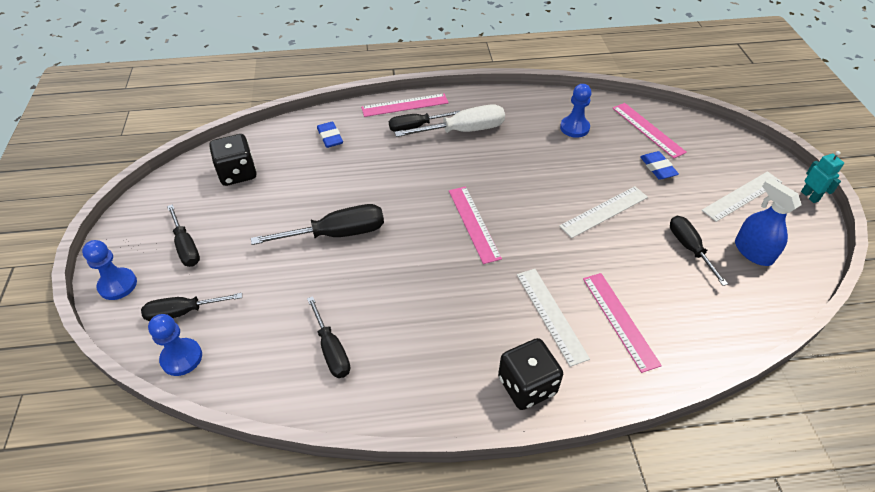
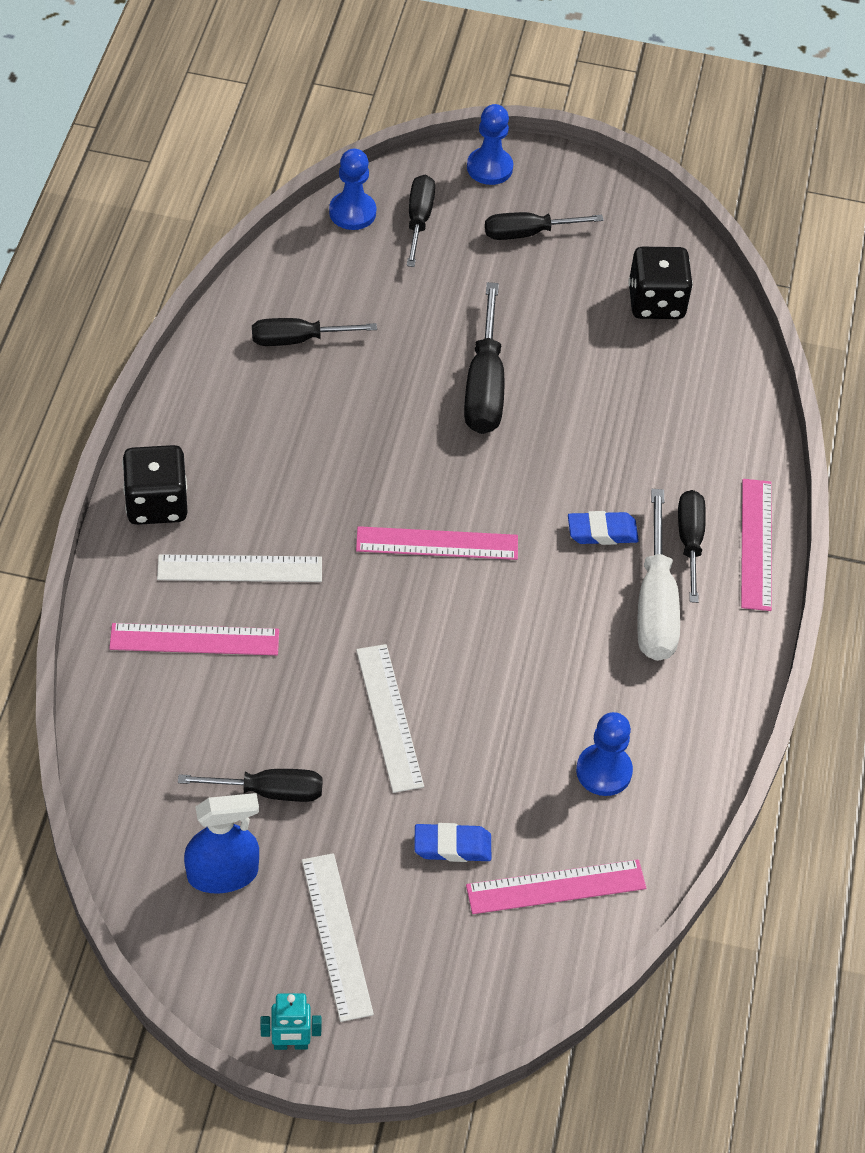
camera: 105 degrees right, 5 degrees up
blue eraser [317,122,343,148] -> blue eraser moved to [568,511,639,545]

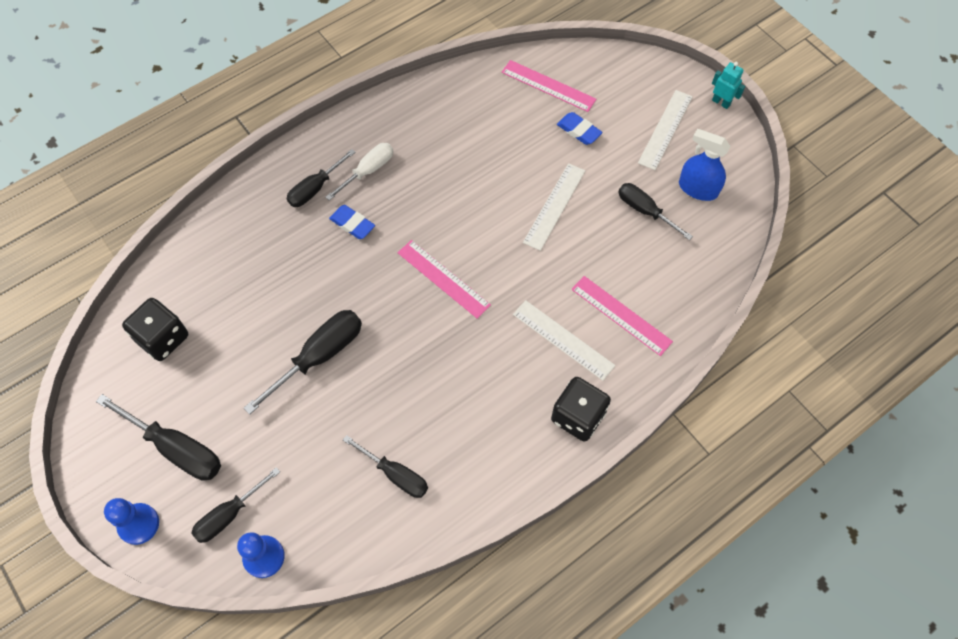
camera: 135 degrees left, 10 degrees up
black screwdriver [485,212,604,240] -> black screwdriver [96,394,221,480], size x1.50
blue pawn [576,712,633,796] -> none
white screwdriver [637,489,680,661] -> white screwdriver [326,143,393,200], size x0.67
pink ruler [741,479,772,611] -> none

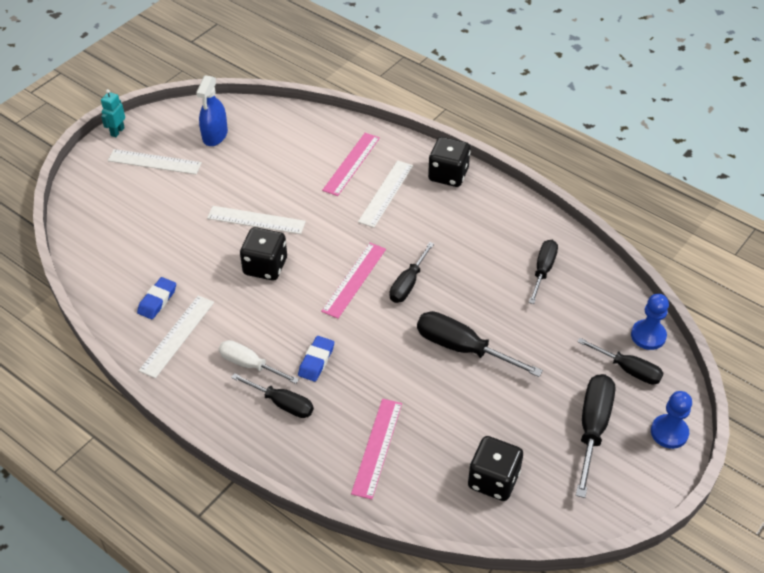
camera: 105 degrees left, 15 degrees down
pink ruler [502,60,596,112] -> pink ruler moved to [351,399,402,499]
blue eraser [557,112,603,145] -> blue eraser moved to [137,277,176,319]
black screwdriver [618,183,693,240] -> black screwdriver moved to [390,242,434,303]
none -> white ruler [139,295,214,378]
none -> black dice [240,227,287,281]

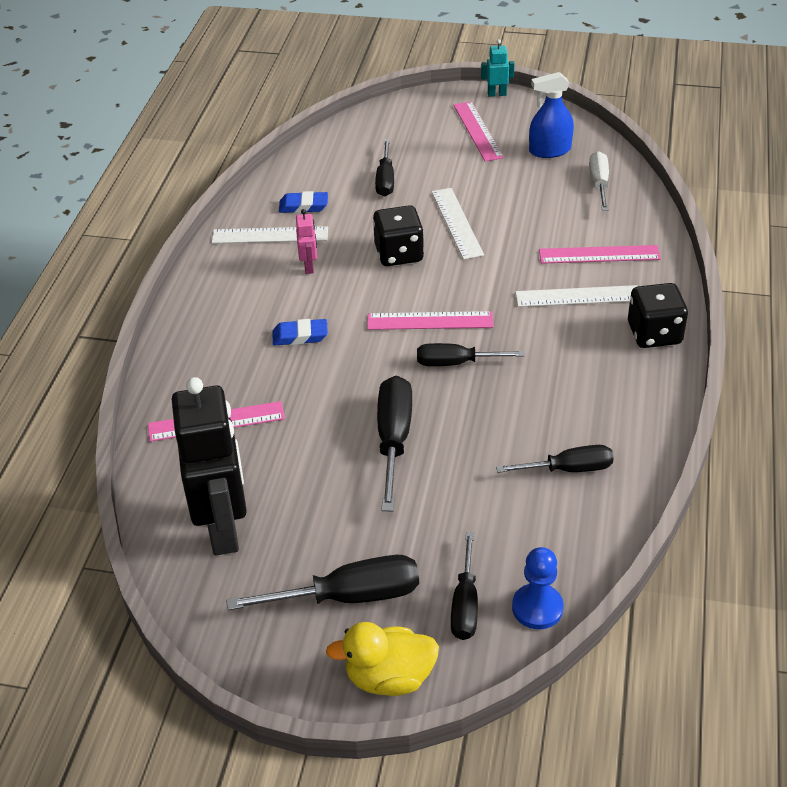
camera: 65 degrees right, 5 degrees down
white ruler [108,149,202,174] -> pink ruler [454,101,504,162]
white screwdriver [219,340,299,384] -> white screwdriver moved to [589,151,609,211]
black screwdriver [231,373,314,418] -> black screwdriver moved to [375,139,394,197]
black dice [468,436,523,501] -> black robot [172,377,247,555]
blue pawn [651,391,692,449] -> yellow duck [326,622,439,696]
none -> pink robot [296,209,317,274]

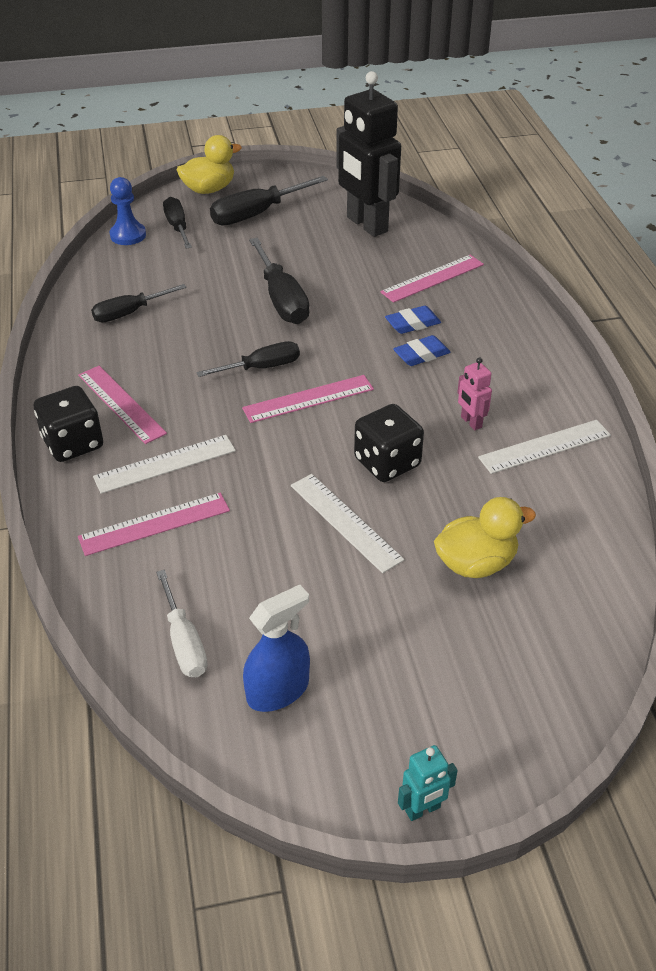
camera: 155 degrees right, 0 degrees up
blue eraser [279,191,328,213] -> blue eraser moved to [385,306,441,334]
black screwdriver [375,139,394,197] -> yellow duck [434,497,536,578]
pink ruler [454,101,504,162] -> pink ruler moved to [78,366,167,444]

